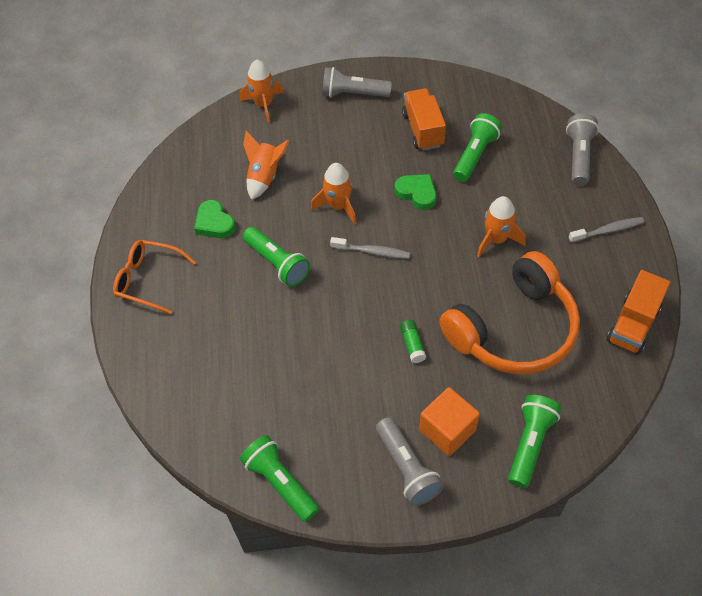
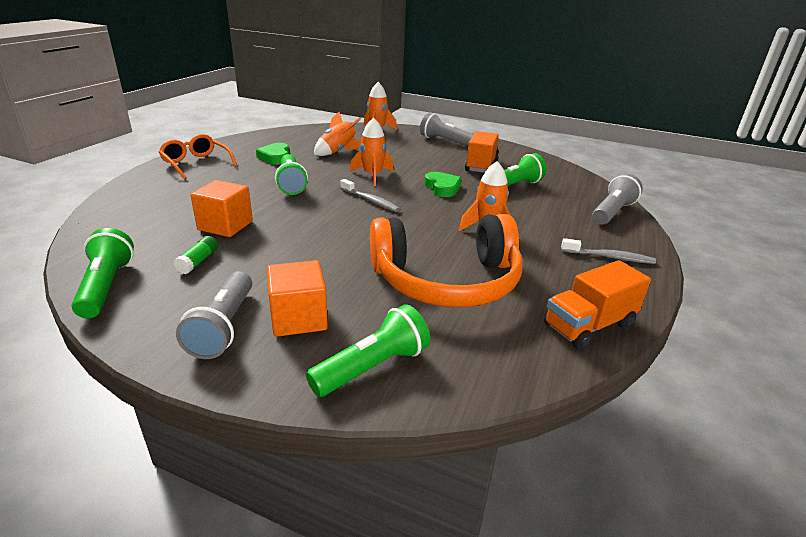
camera: 25 degrees right, 25 degrees down
green glue stick [400,320,426,363] -> green glue stick moved to [174,236,218,274]
none -> orange cube [191,180,253,237]

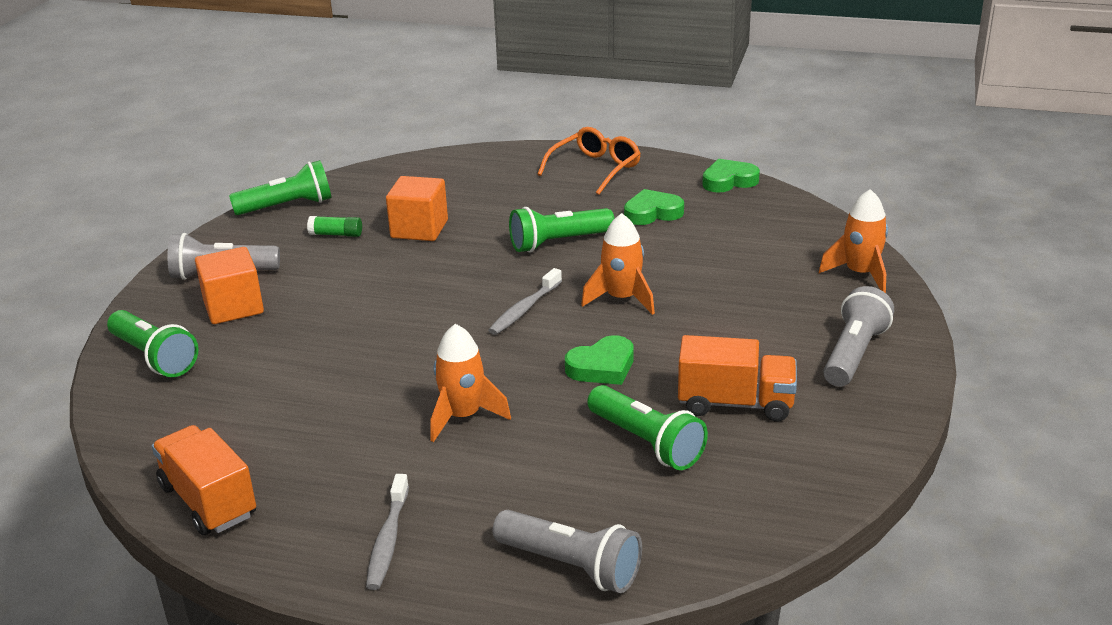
camera: 85 degrees right, 0 degrees up
orange rocket [314,112,361,156] -> none
orange headphones [370,214,523,308] -> none
none -> green heart [702,159,760,193]

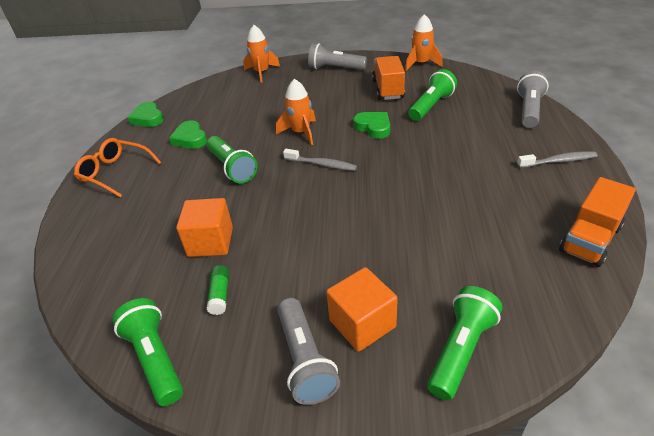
camera: 100 degrees left, 10 degrees up
orange rocket [430,324,511,442] -> orange rocket moved to [405,14,443,71]

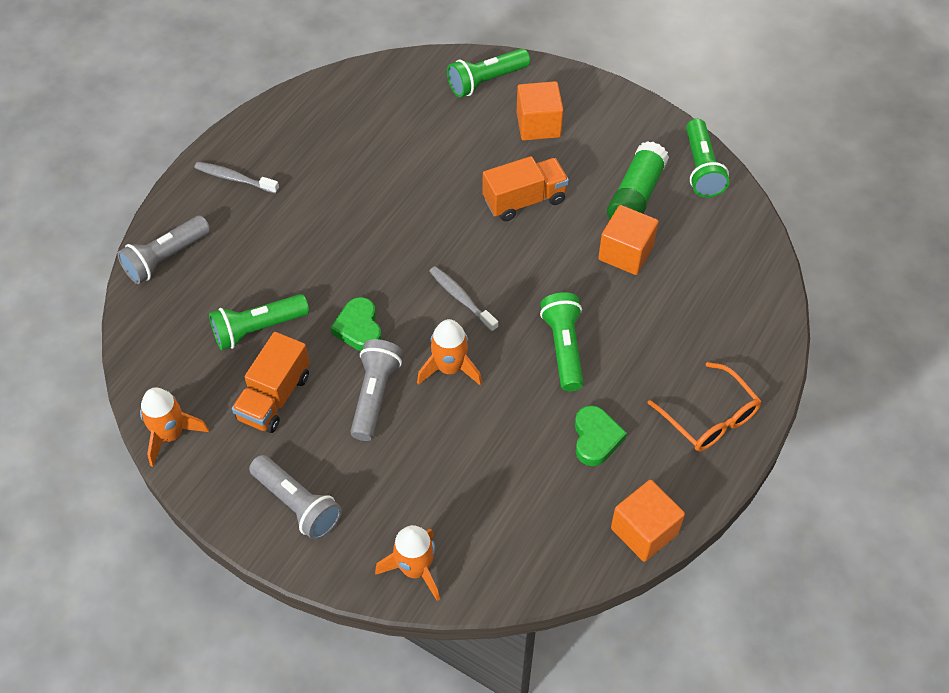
camera: 155 degrees left, 15 degrees up
green heart [128,102,164,127] -> orange cube [611,480,685,562]
green glue stick [206,265,229,315] -> green glue stick [607,141,669,219], size x1.99
grey flashlight [278,298,340,405] -> grey flashlight moved to [351,339,403,441]
orange truck [559,177,636,267] -> orange truck moved to [482,156,569,221]

